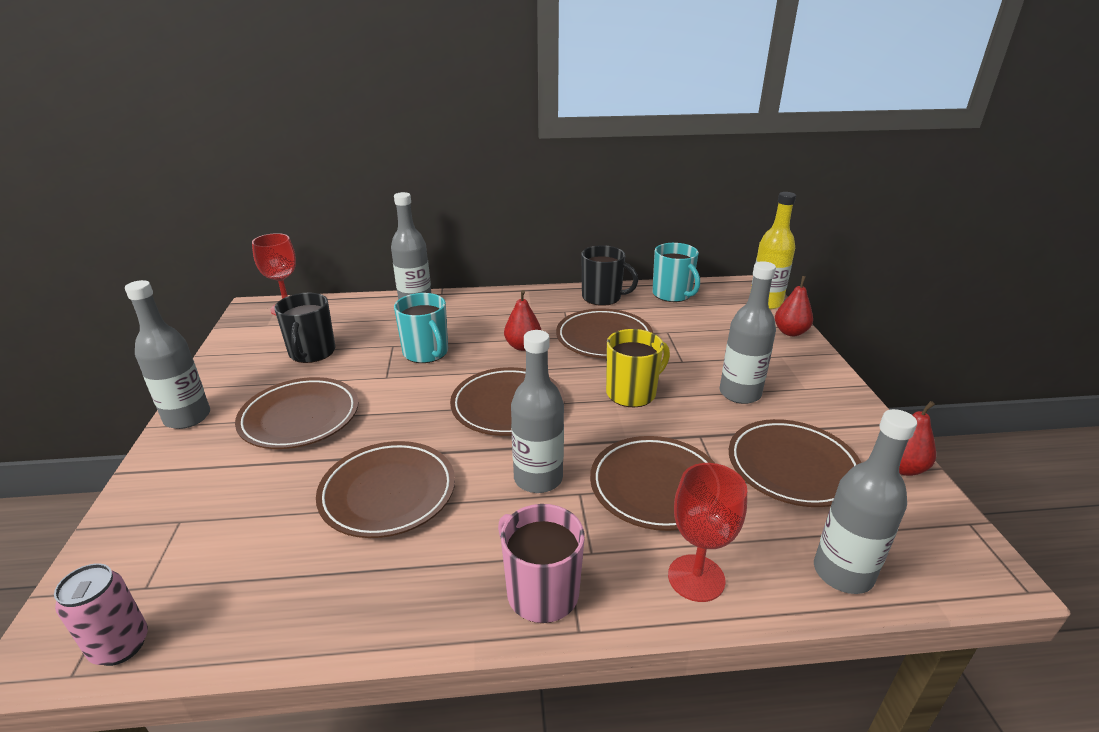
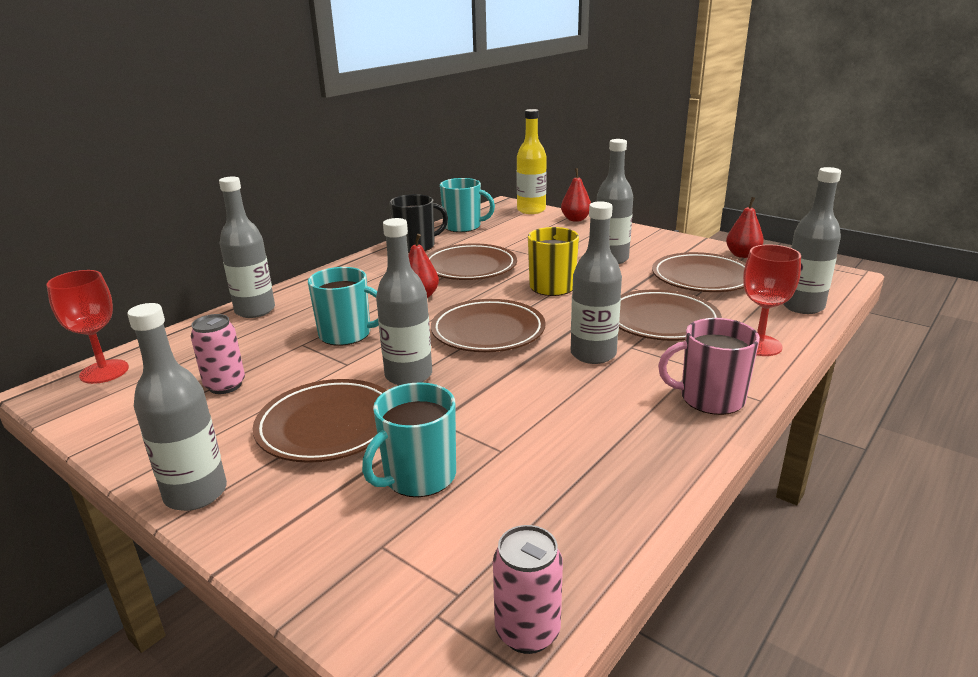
camera: 45 degrees left, 5 degrees down
black mug [274,293,336,363] -> pink can [190,314,245,394]
brown plate [316,441,455,538] -> none
none -> turquoise mug [362,382,456,497]
none -> grey bottle [376,218,432,385]

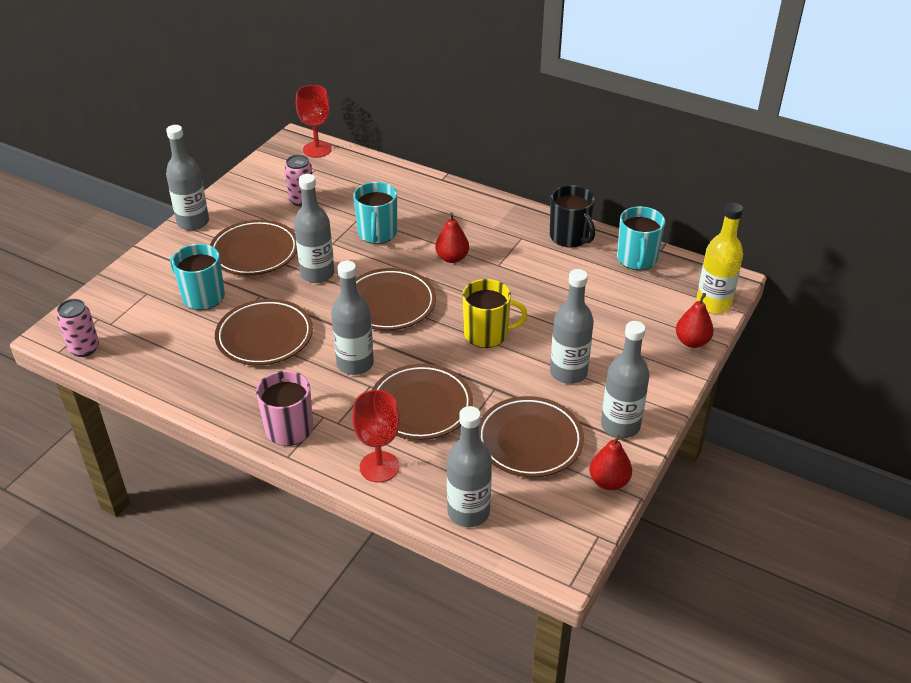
camera: 80 degrees right, 15 degrees up
grey bottle [219,177,275,318] -> grey bottle moved to [601,321,649,438]
brown plate [427,243,517,280] -> brown plate moved to [215,299,313,365]

